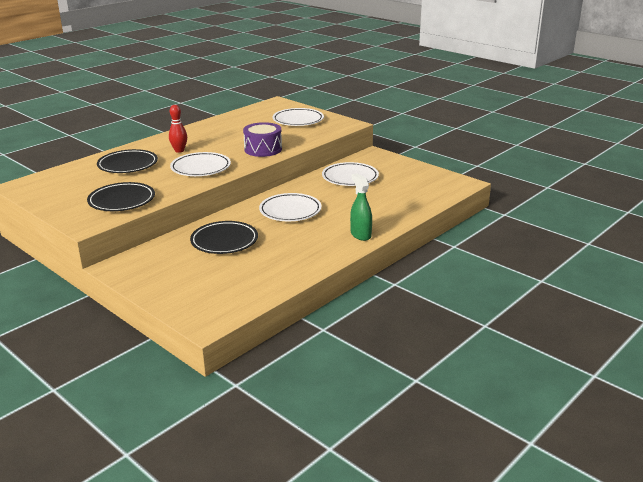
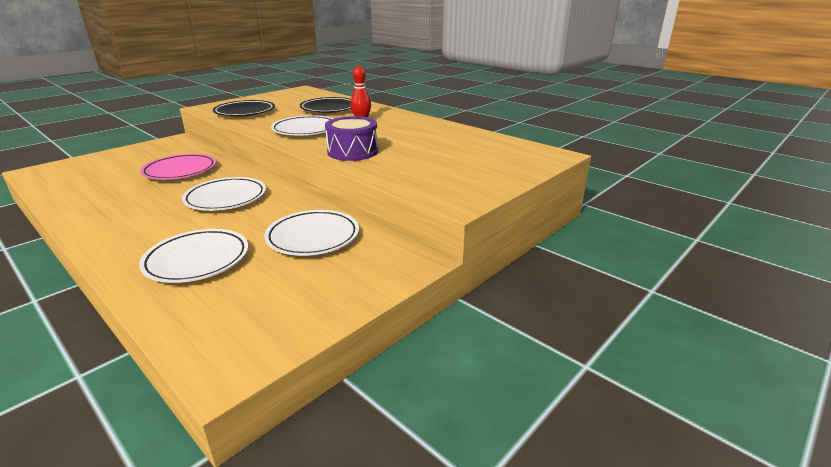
camera: 90 degrees right, 0 degrees up
black plate [190,221,258,254] -> pink plate [140,154,216,180]
white plate [273,108,324,126] -> white plate moved to [139,229,248,283]
green spray bottle [350,173,372,241] -> none

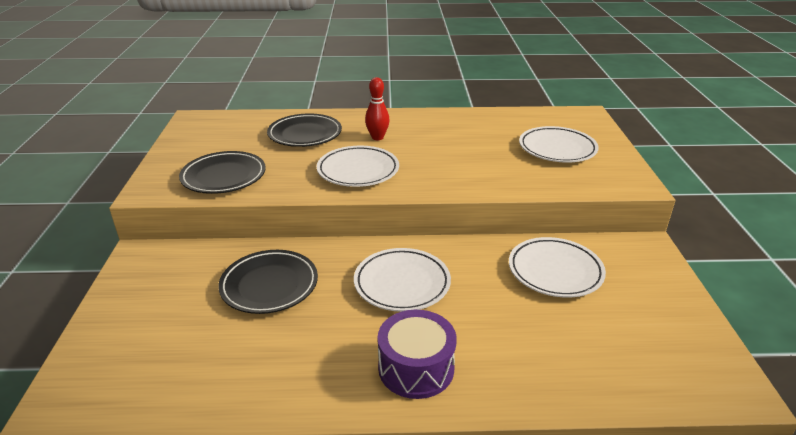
camera: 45 degrees left, 5 degrees up
white plate [139,229,248,283] -> white plate moved to [519,126,599,163]
pink plate [140,154,216,180] -> black plate [218,250,318,314]
purple drum [325,116,378,161] -> purple drum moved to [378,310,457,399]

